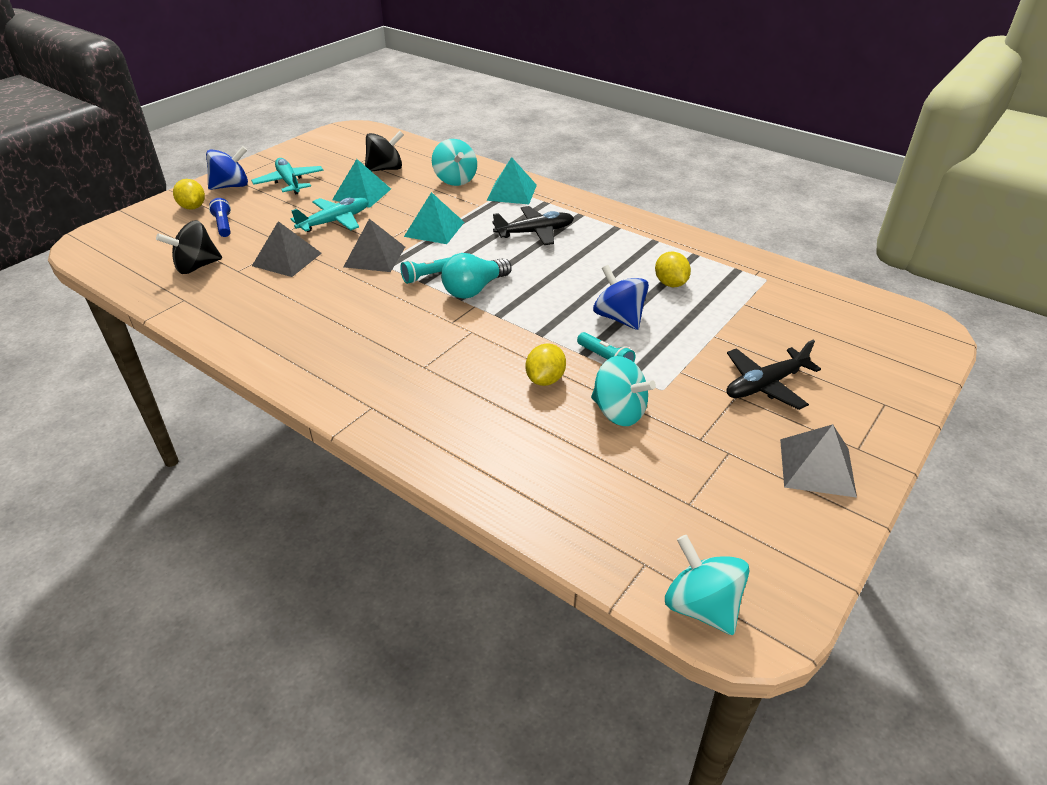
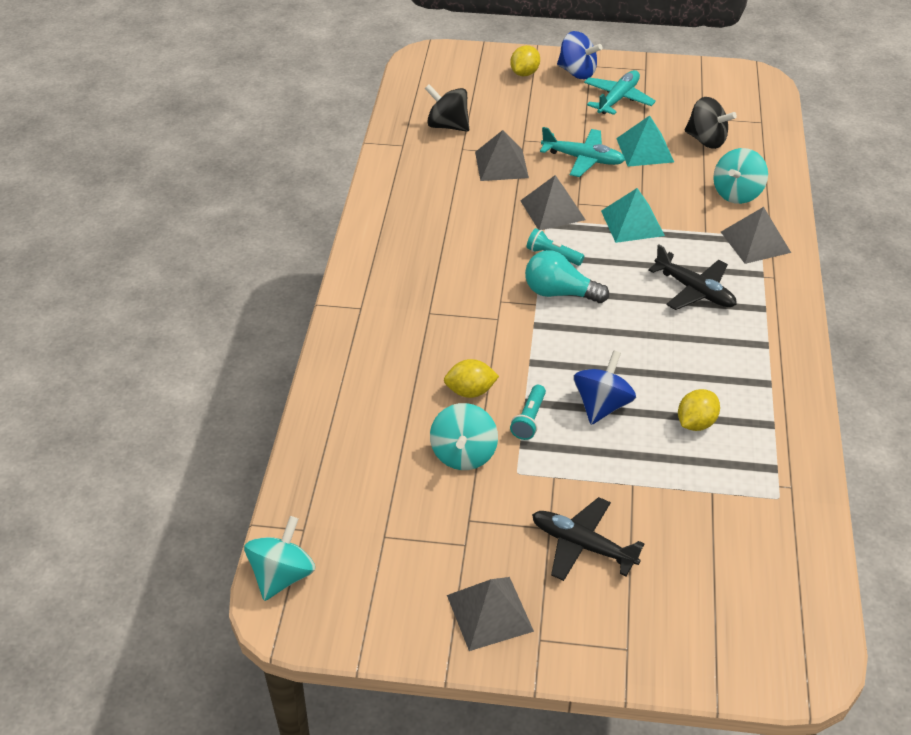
camera: 60 degrees right, 5 degrees up
blue flashlight [209,198,231,237] -> none
turquoise pyramid [486,157,537,204] -> grey pyramid [721,207,791,264]

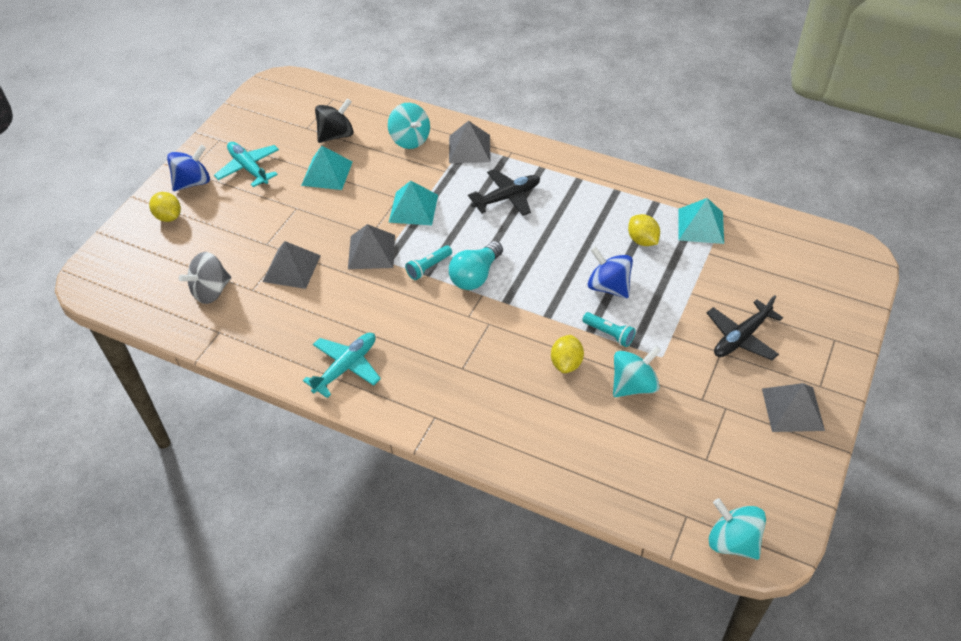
camera: 70 degrees left, 5 degrees up
black spinning top [424,84,469,131] -> grey spinning top [179,252,231,304]
turquoise spinning top [430,403,498,470] -> turquoise spinning top turned 60 degrees counterclockwise [613,346,661,397]
turquoise plane [540,127,625,177] -> turquoise plane moved to [303,333,381,398]
none -> turquoise pyramid [678,198,724,244]

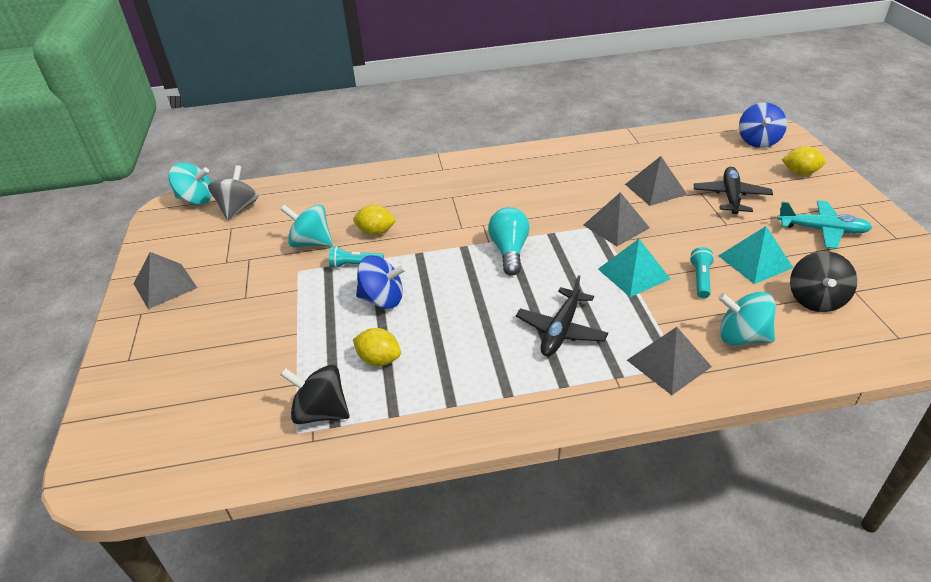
camera: 145 degrees right, 10 degrees down
blue spinning top [167,145,210,191] -> blue spinning top moved to [739,102,787,148]
grey spinning top [179,252,231,304] -> grey spinning top moved to [208,165,258,220]
turquoise plane [303,333,381,398] -> none
turquoise flashlight [405,245,452,280] -> turquoise flashlight moved to [690,247,714,298]
yellow lemon [551,335,584,373] -> yellow lemon turned 60 degrees counterclockwise [353,205,396,235]
turquoise spinning top [613,346,661,397] -> turquoise spinning top turned 90 degrees clockwise [280,205,333,247]
turquoise pyramid [678,198,724,244] -> black spinning top [280,365,350,424]
black plane [707,295,783,360] -> black plane moved to [694,167,773,214]

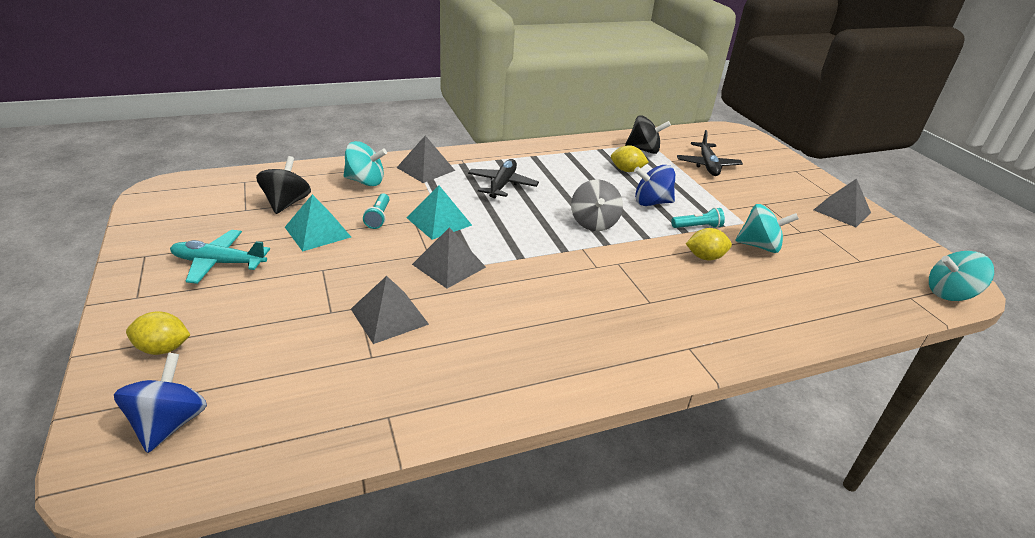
camera: 165 degrees right, 5 degrees down
grey spinning top [208,165,258,220] -> grey spinning top moved to [571,179,623,231]
turquoise light bulb [488,207,530,276] -> none
black plane [694,167,773,214] -> black plane moved to [677,130,743,176]

